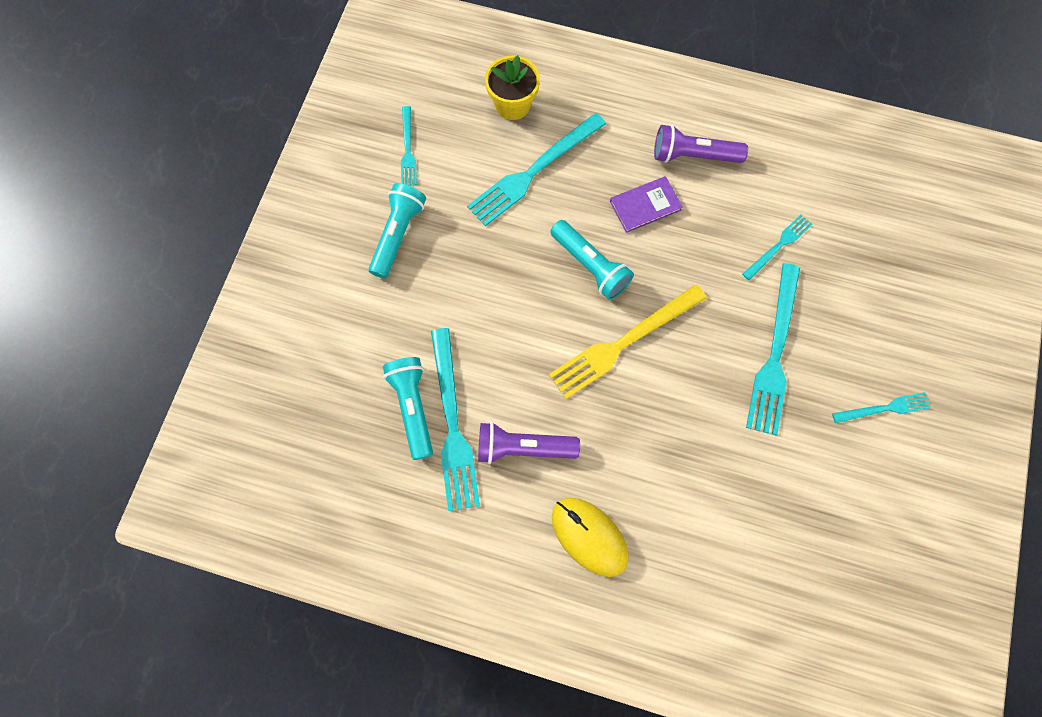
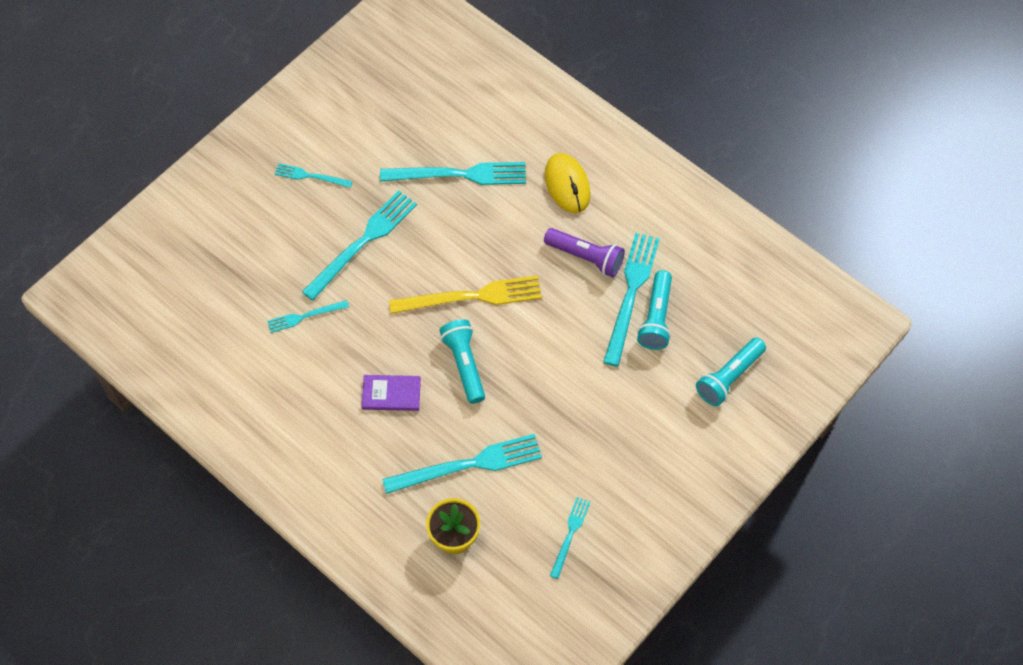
camera: 155 degrees left, 10 degrees down
turquoise flashlight [369,183,426,278] -> turquoise flashlight moved to [696,338,766,406]
purple flashlight [654,124,748,163] -> none
none -> turquoise fork [380,162,526,185]

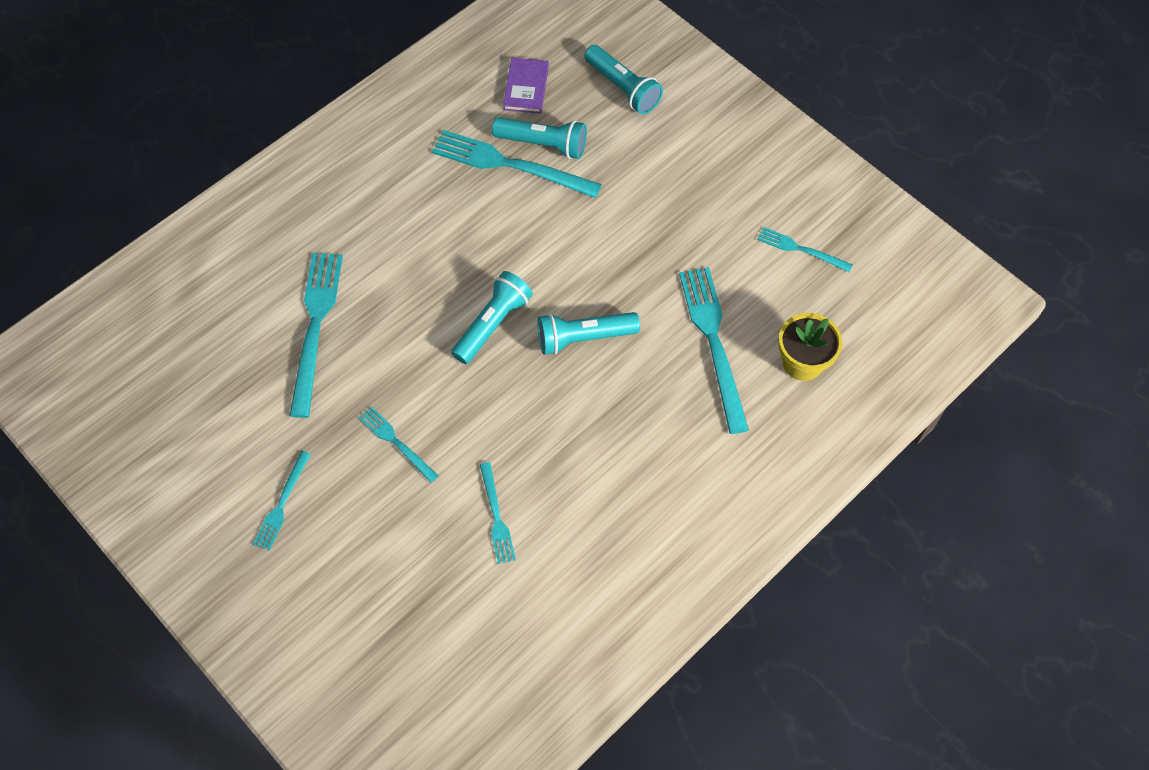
camera: 85 degrees left, 0 degrees up
turquoise fork [302,191,417,300] -> turquoise fork [359,406,439,483], size x0.54
purple book [361,375,421,411] -> purple book moved to [503,58,549,114]
yellow fork [389,275,542,314] -> turquoise flashlight [451,271,533,364]
purple flashlight [544,228,625,277] -> none
yellow mouse [545,153,591,213] -> none

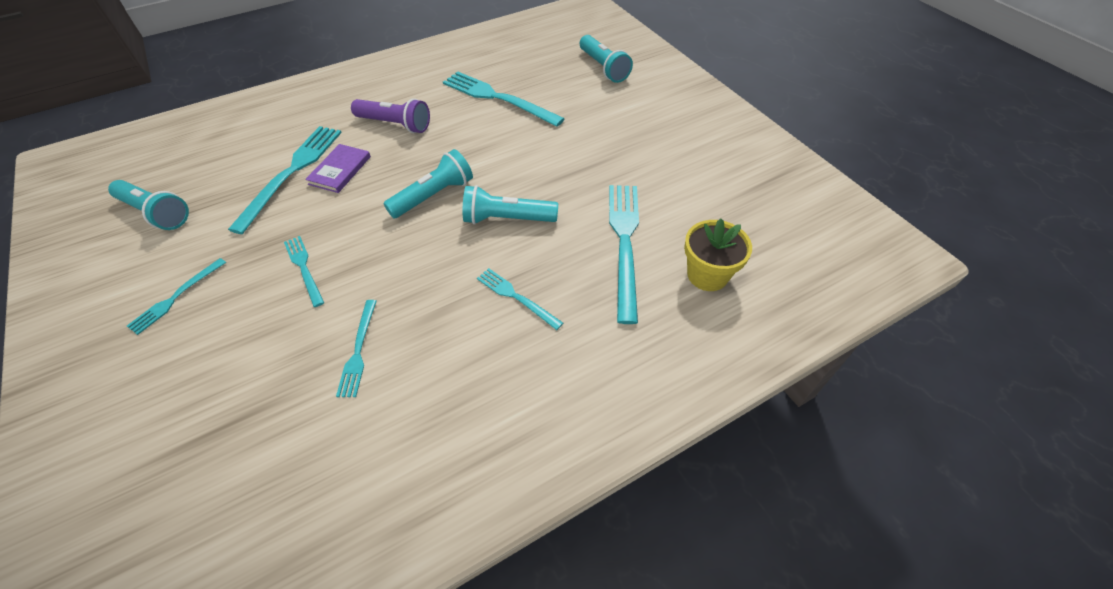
camera: 15 degrees right, 10 degrees down
turquoise flashlight [492,117,587,159] -> turquoise flashlight moved to [108,180,189,230]
purple book [503,58,549,114] -> purple book moved to [305,144,371,193]
turquoise fork [757,227,853,272] -> turquoise fork moved to [477,268,563,330]
none -> purple flashlight [351,98,430,133]

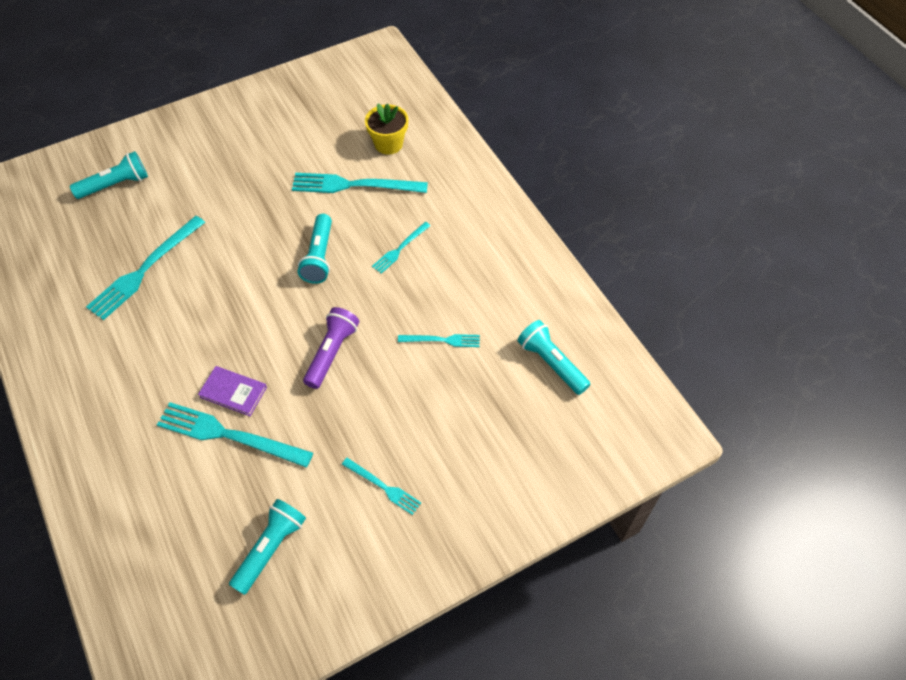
camera: 90 degrees left, 5 degrees up
turquoise fork [284,236,324,307] -> none
purple flashlight [351,98,430,133] -> purple flashlight moved to [303,307,359,389]
turquoise flashlight [383,149,473,218] -> turquoise flashlight moved to [517,320,590,395]

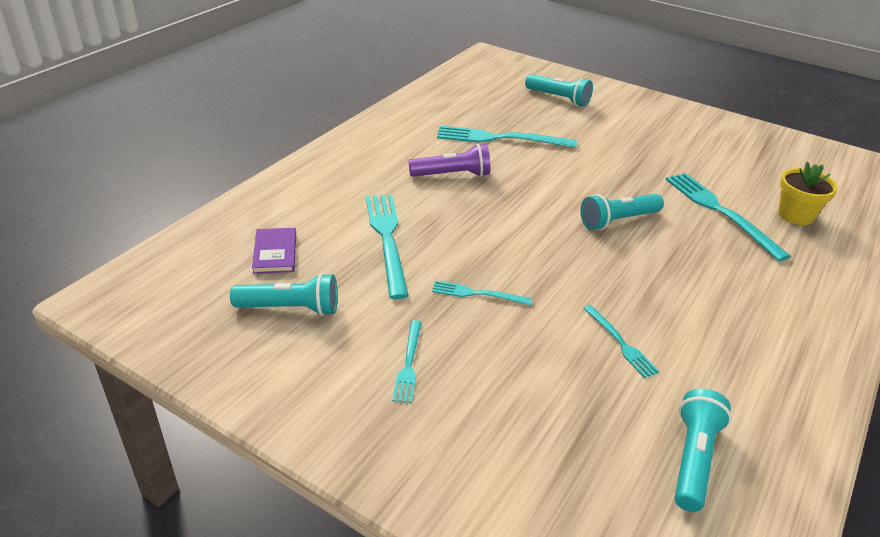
camera: 60 degrees right, 20 degrees down
purple book [198,366,267,416] -> purple book moved to [252,228,296,274]
purple flashlight [303,307,359,389] -> purple flashlight moved to [408,144,491,177]
turquoise fork [372,222,431,274] -> turquoise fork moved to [432,281,532,305]

